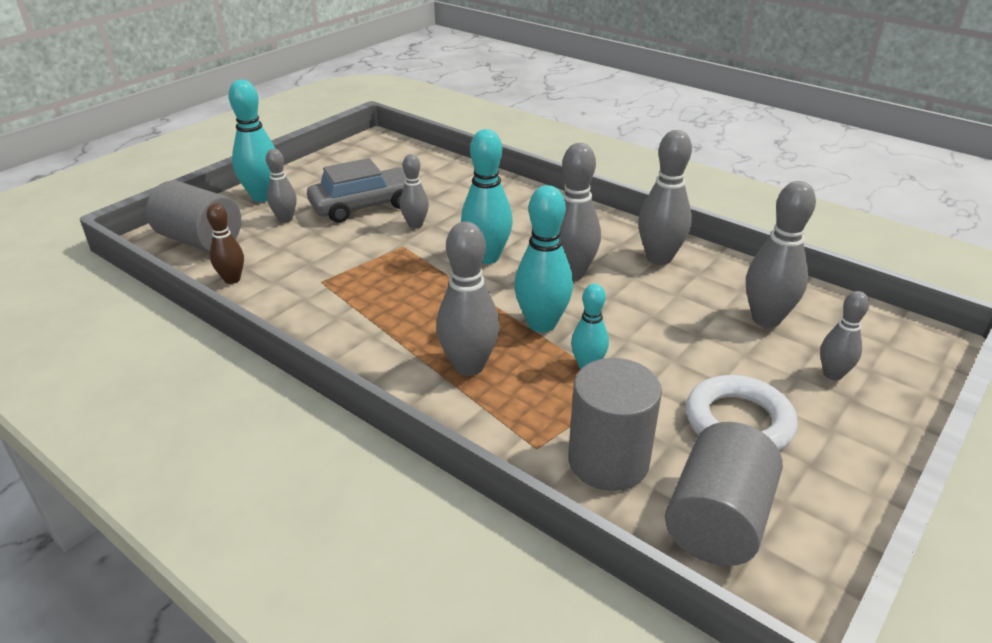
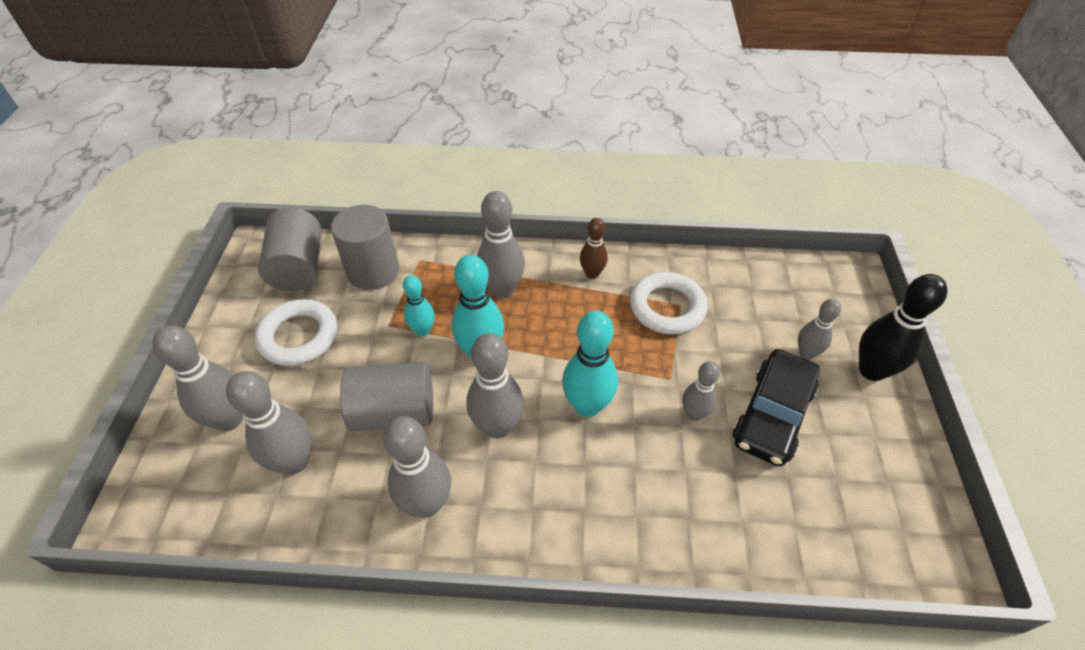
camera: 145 degrees right, 15 degrees up
grey cylinder [146,180,241,252] -> grey cylinder moved to [340,362,433,431]
brown bowling pin [206,204,244,284] -> brown bowling pin moved to [580,218,608,279]
turquoise bowling pin [228,80,275,202] -> black bowling pin [859,274,947,381]
grey car [307,158,406,223] -> black car [732,349,820,466]
grey bowling pin [820,291,869,381] -> grey bowling pin [152,325,243,431], size x1.66
none -> white ring [630,272,708,334]

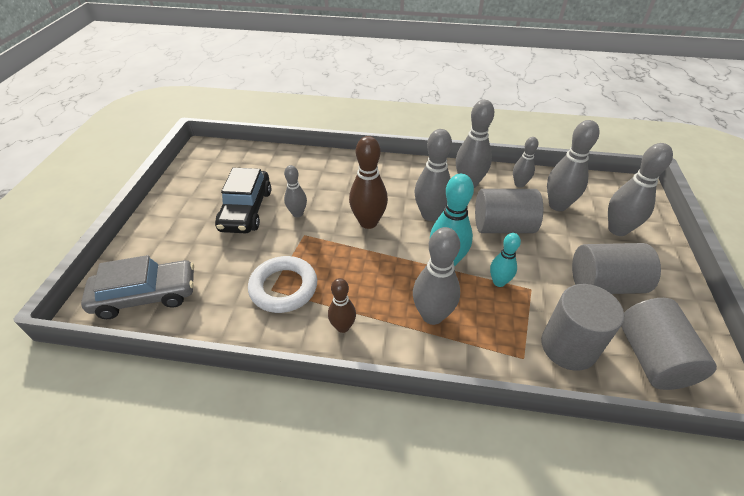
camera: 175 degrees left, 5 degrees down
white ring [255,299,337,366] -> grey cylinder [572,243,661,294]
turquoise bowling pin [562,311,618,417] -> brown bowling pin [349,136,388,229]
black car [732,349,820,466] -> black car turned 150 degrees clockwise [215,168,271,233]
grey bowling pin [798,299,841,360] -> grey bowling pin moved to [513,137,538,188]
black bowling pin [859,274,947,381] -> none
none -> grey car [81,255,194,319]

